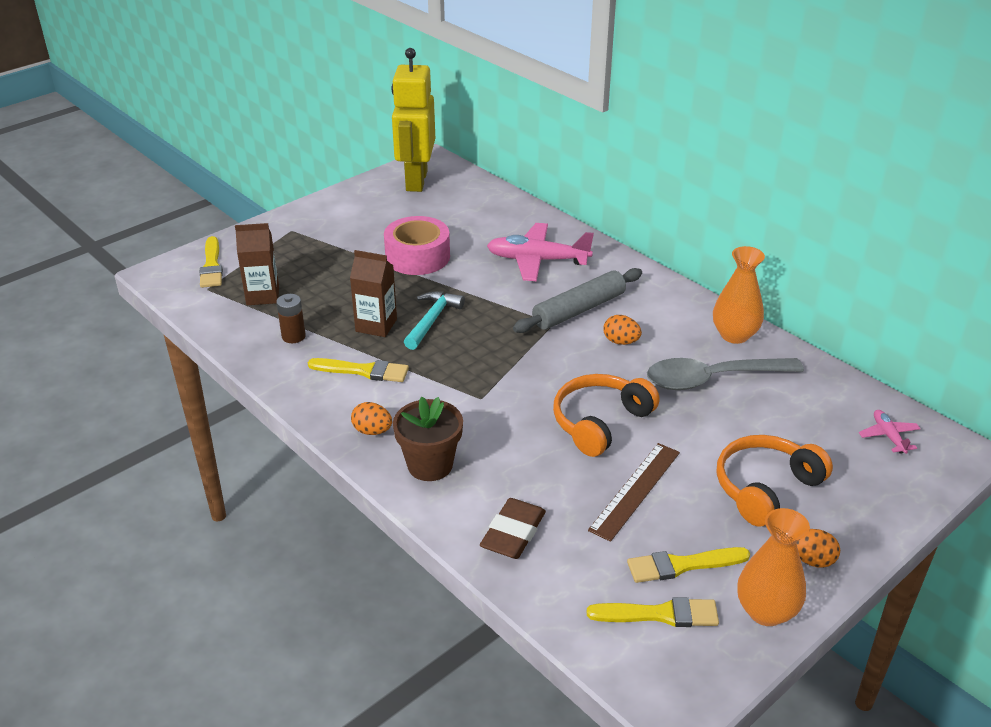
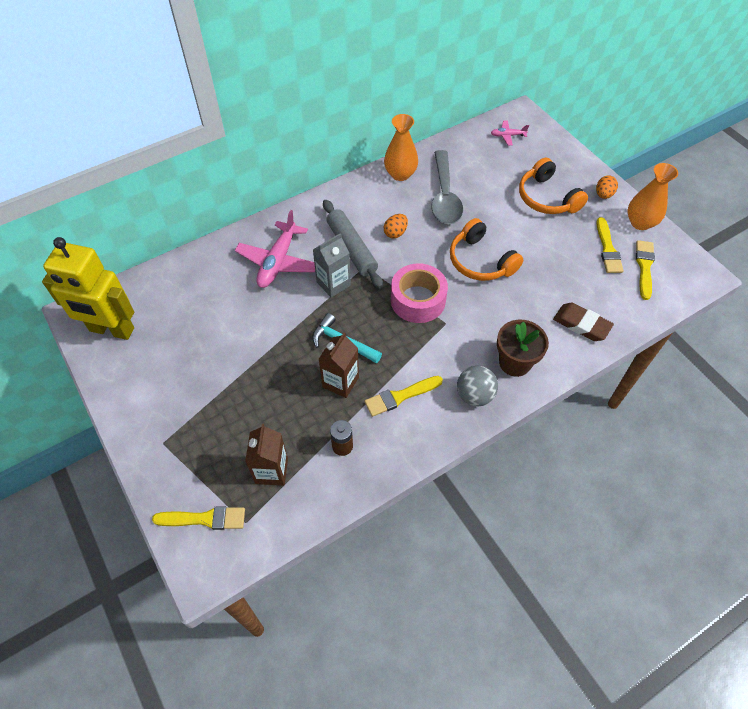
camera: 80 degrees left, 20 degrees up
yellow brush [308,358,409,382] -> yellow brush turned 135 degrees counterclockwise [364,376,443,417]
orange egg [351,402,392,435] -> grey ball [457,366,498,406]
pink tape [384,216,450,275] -> pink tape moved to [391,263,448,323]
brown ruler [588,443,680,542] -> none
none -> grey carton [313,233,351,298]

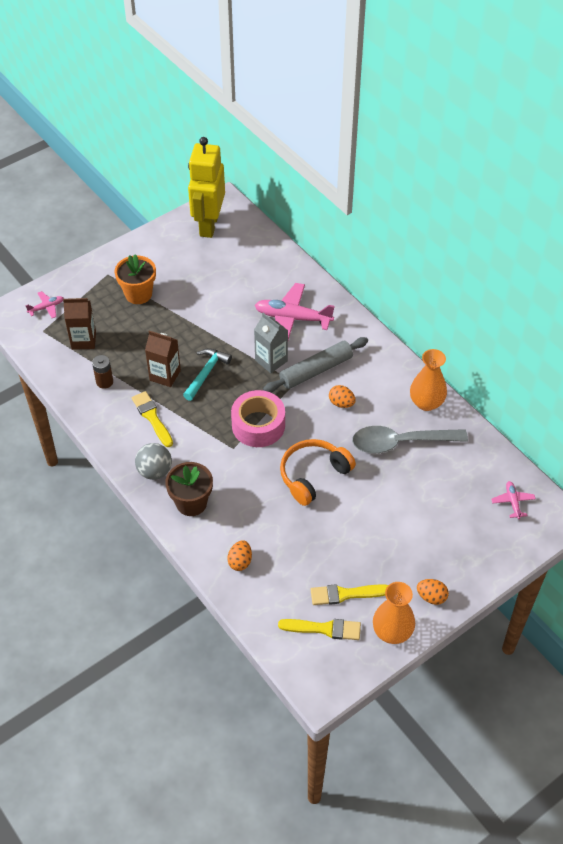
camera: 85 degrees right, 5 degrees down
yellow brush [152,507,245,530] -> pink plane [25,291,64,318]
orange headphones [519,157,588,214] -> none
brown eraser [553,303,614,341] -> orange egg [228,540,252,571]
none -> orange flower pot [115,254,156,304]

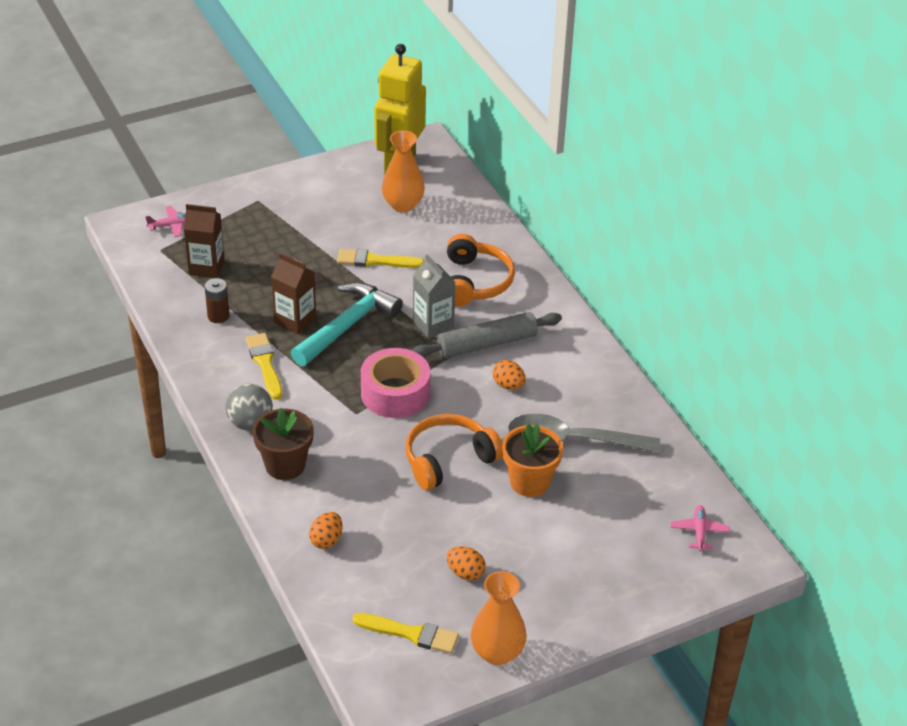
camera: 10 degrees right, 10 degrees down
orange flower pot [115,254,156,304] -> orange flower pot moved to [502,424,563,497]
turquoise hammer [183,349,232,401] -> turquoise hammer [291,282,403,366], size x1.51
pink plane [255,283,335,340] -> orange headphones [447,234,515,307]
yellow brush [311,584,388,605] -> yellow brush moved to [337,249,424,268]
orange vase [410,349,447,411] -> orange vase moved to [382,131,425,213]
orange egg [417,579,449,605] -> orange egg moved to [447,546,486,581]

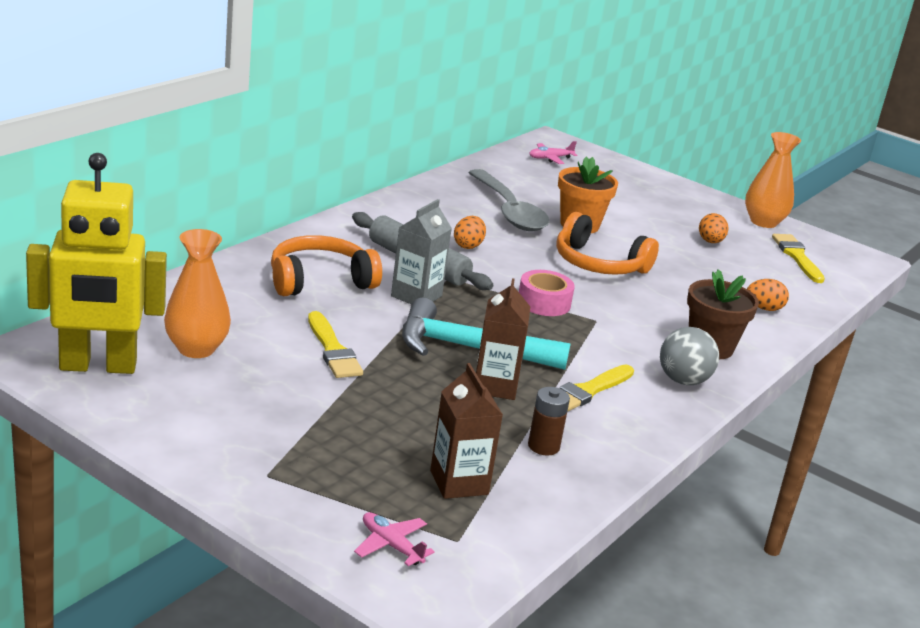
camera: 120 degrees left, 15 degrees down
pink tape [361,348,430,418] -> pink tape [519,270,575,316], size x0.66

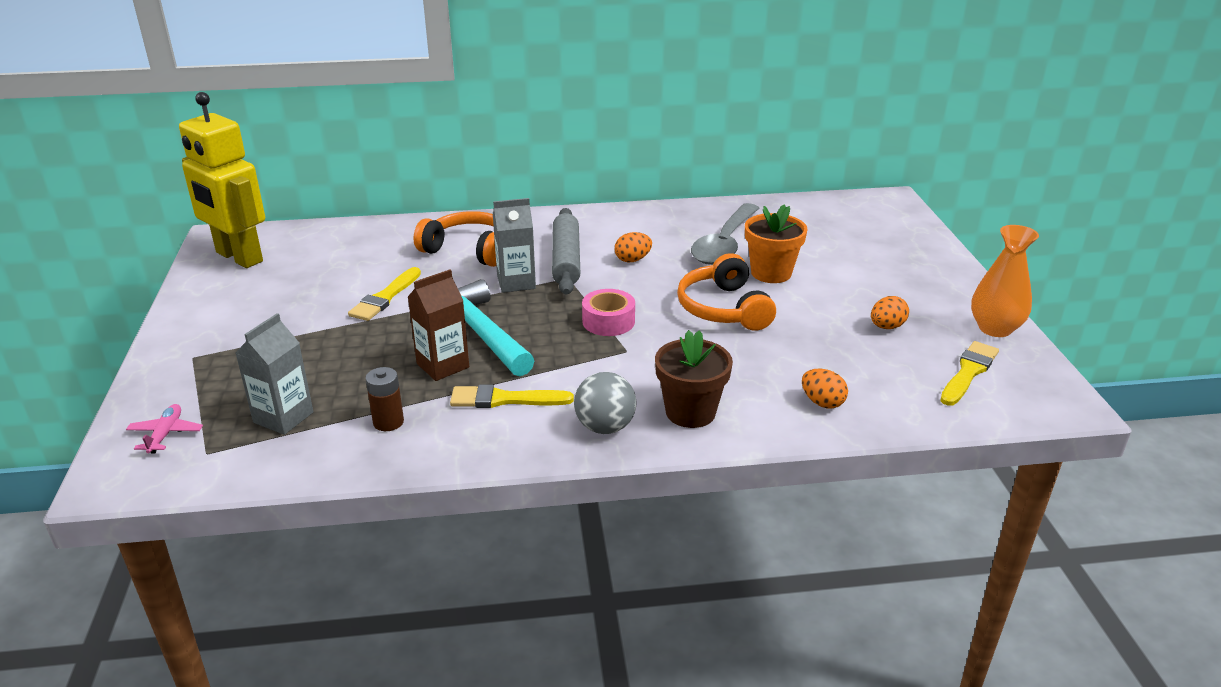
camera: 50 degrees right, 5 degrees up
orange vase [164,229,231,358] -> none
brown carton [430,363,503,499] -> grey carton [236,313,313,435]
pink plane [529,141,577,164] -> none

